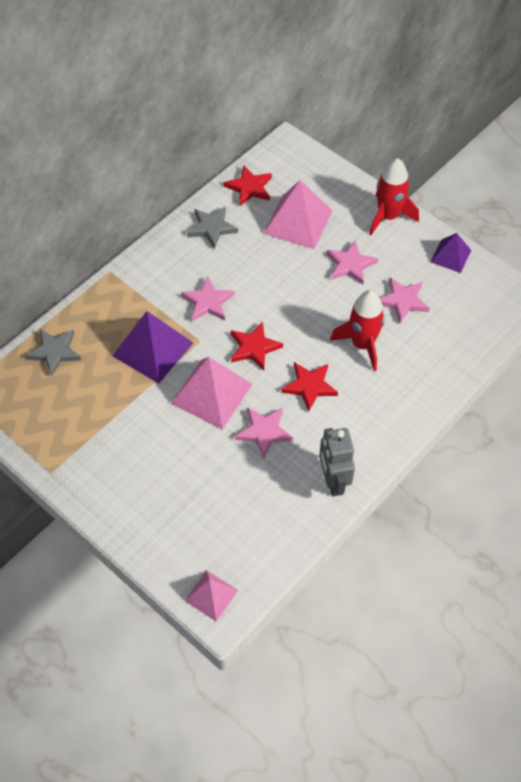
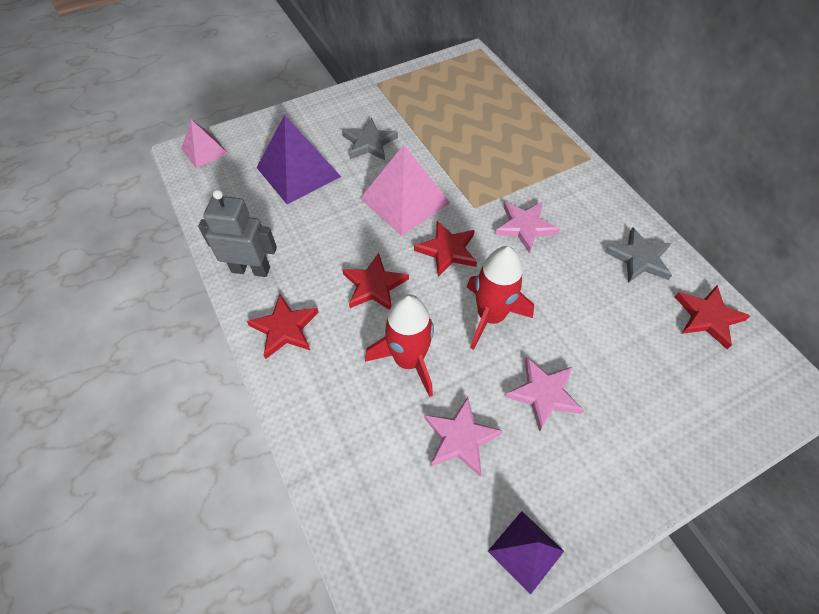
camera: 110 degrees right, 0 degrees up
grey star [25,329,81,377] -> grey star moved to [342,118,398,160]
purple pyramid [112,311,193,384] -> purple pyramid moved to [257,115,341,204]
pink star [235,407,293,459] -> none
pink pyramid [263,180,333,249] -> none
red rocket [369,158,419,235] -> red rocket moved to [467,246,534,350]
none -> red star [247,294,319,359]

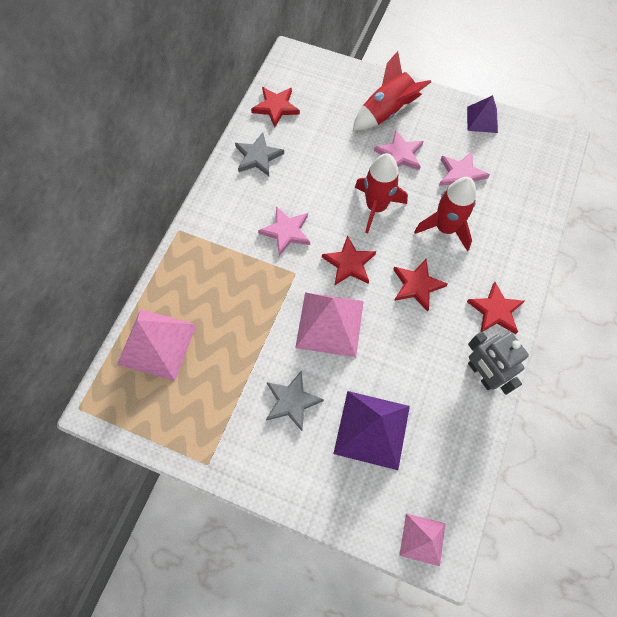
camera: 130 degrees left, 10 degrees up
none -> pink pyramid [117,309,197,381]
none -> red rocket [353,51,431,131]

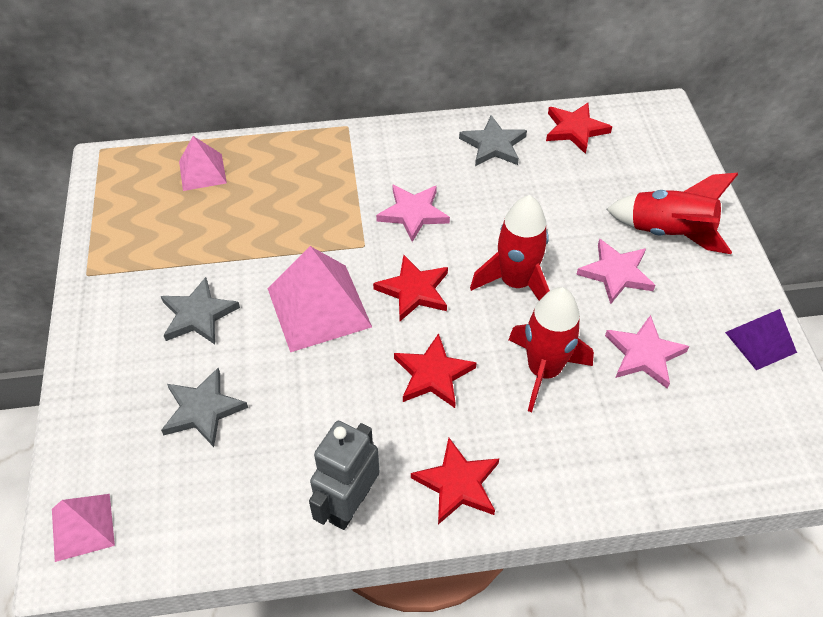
camera: 60 degrees right, 15 degrees down
pink pyramid [117,309,197,381] -> pink pyramid [179,136,227,191], size x0.58
purple pyramid [333,391,410,470] -> grey star [161,368,248,447]

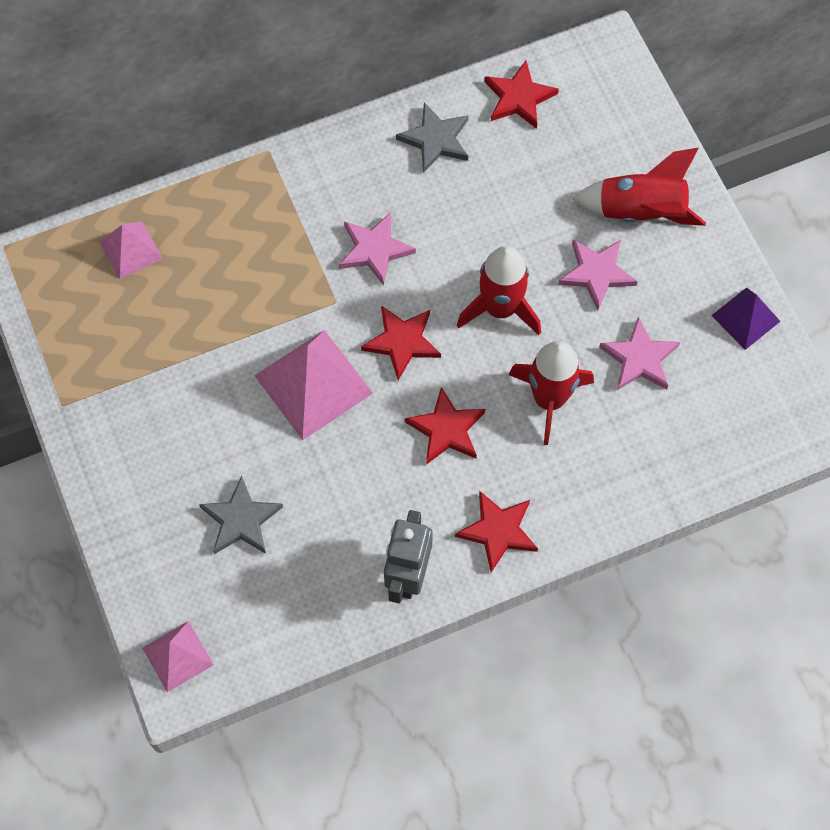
camera: 15 degrees left, 15 degrees up
grey star [161,277,240,344] -> none

